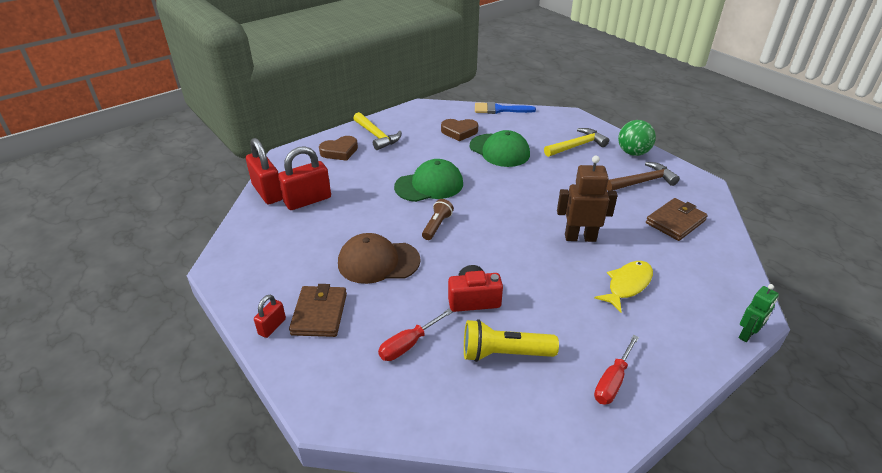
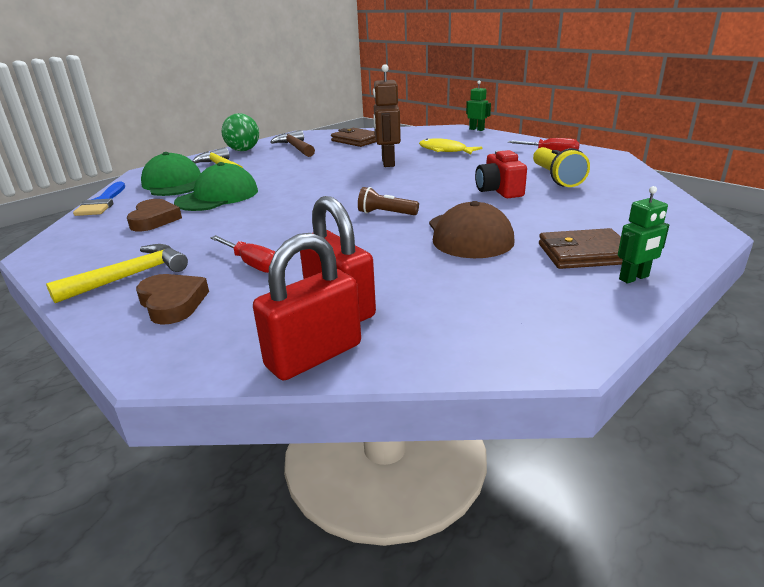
camera: 95 degrees left, 10 degrees down
red padlock [254,295,286,338] -> green robot [618,186,669,284]
red screwdriver [378,309,453,361] -> red screwdriver moved to [210,235,275,273]
green cap [394,159,463,202] -> green cap moved to [141,152,201,196]

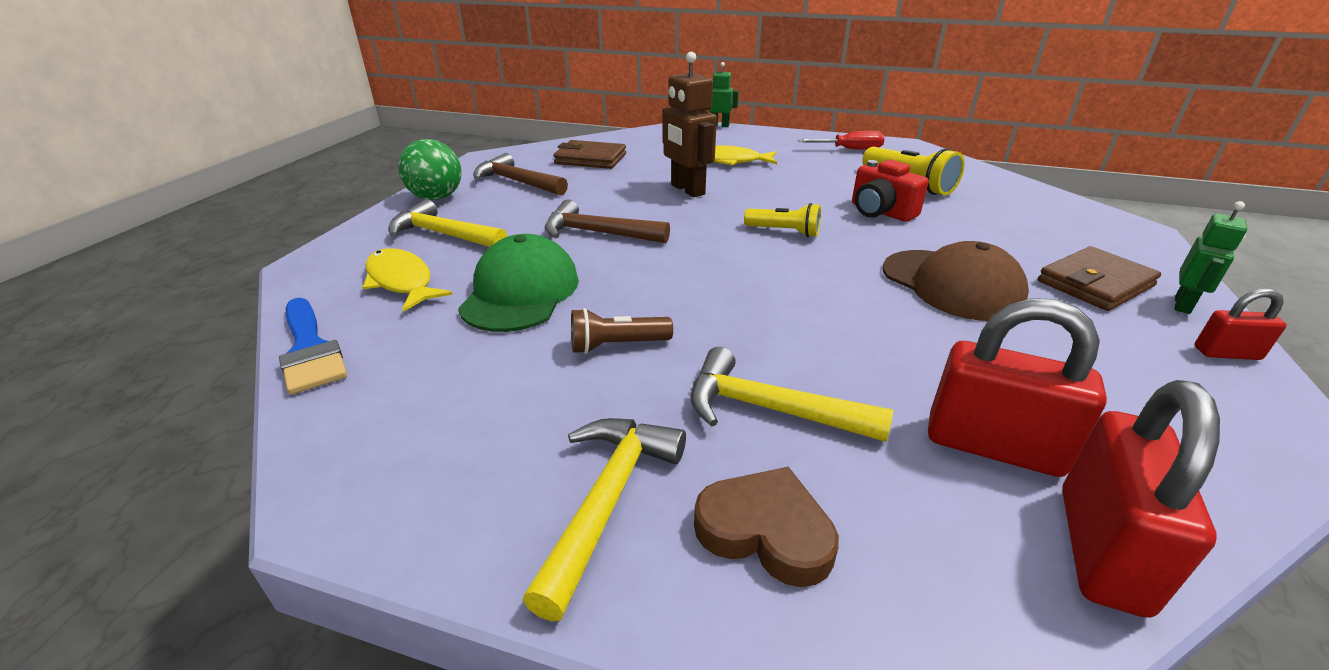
camera: 30 degrees left, 5 degrees up
brown heart [127,199,182,231] -> none
green cap [141,152,201,196] -> yellow fish [362,248,452,312]
red screwdriver [210,235,275,273] -> yellow hammer [690,347,893,442]
brown flashlight [358,187,419,215] -> brown flashlight moved to [571,308,673,354]
none -> brown hammer [545,200,670,243]
none -> yellow flashlight [744,203,821,237]
none -> red padlock [1194,288,1287,360]

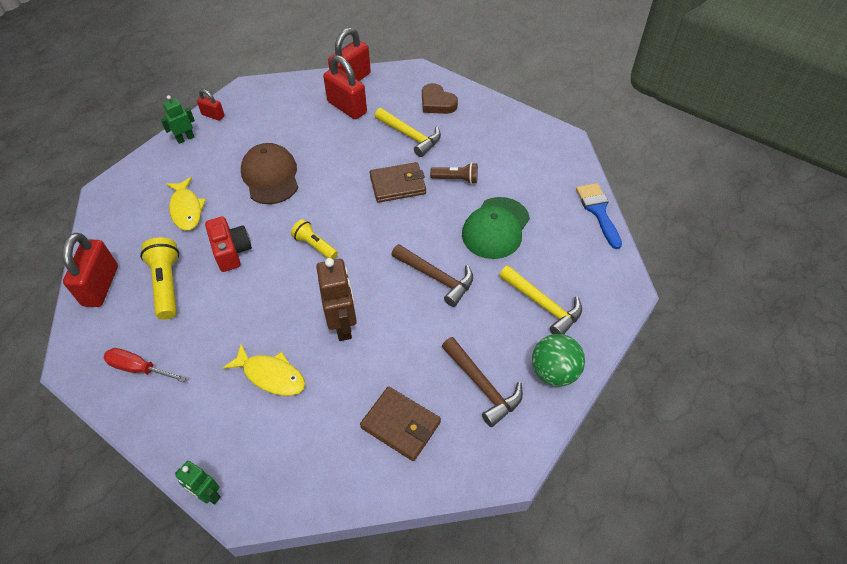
camera: 160 degrees left, 20 degrees up
yellow fish [362,248,452,312] -> yellow fish moved to [166,177,206,231]
yellow hammer [523,418,686,621] -> none
brown wallet [1038,246,1161,311] -> brown wallet moved to [370,162,426,203]
none -> red padlock [62,233,118,307]

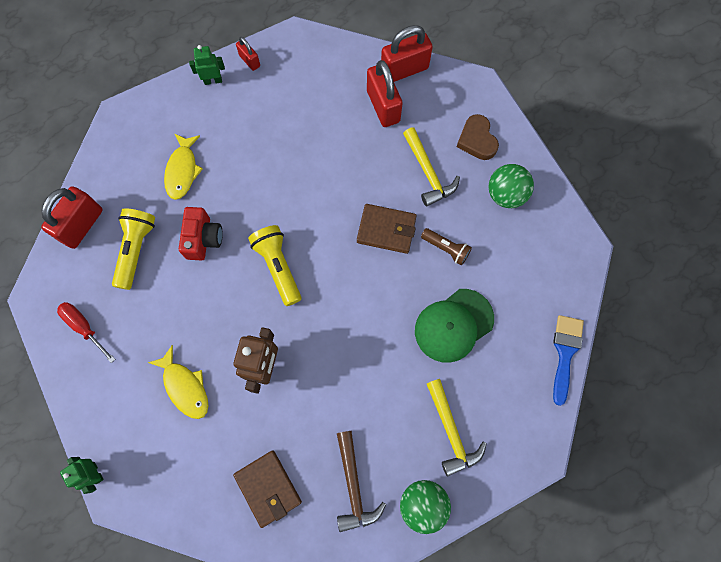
camera: 25 degrees right, 20 degrees up
brown cap [241,143,298,204] -> none
yellow flashlight [291,219,338,260] -> yellow flashlight [248,225,301,306], size x1.54
brown hammer [391,244,473,307] -> none
none -> green ball [489,164,534,208]

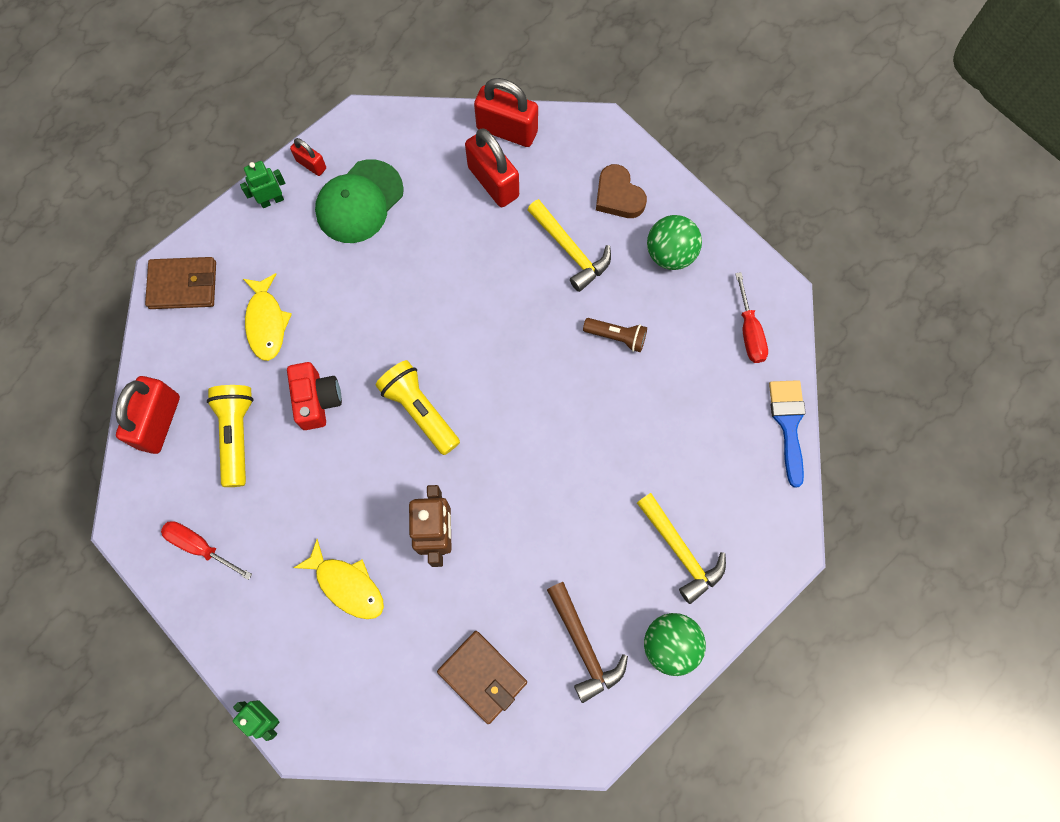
camera: 15 degrees left, 0 degrees up
brown wallet [357,204,417,254] -> brown wallet moved to [145,257,216,309]
red padlock [381,25,433,82] -> red padlock turned 60 degrees clockwise [474,78,538,147]
green cap [415,289,494,363] -> green cap moved to [315,159,404,243]
none -> red screwdriver [735,272,768,363]

